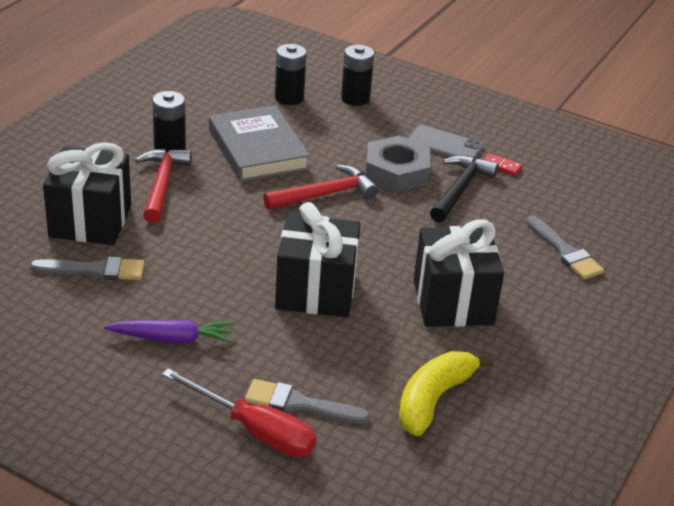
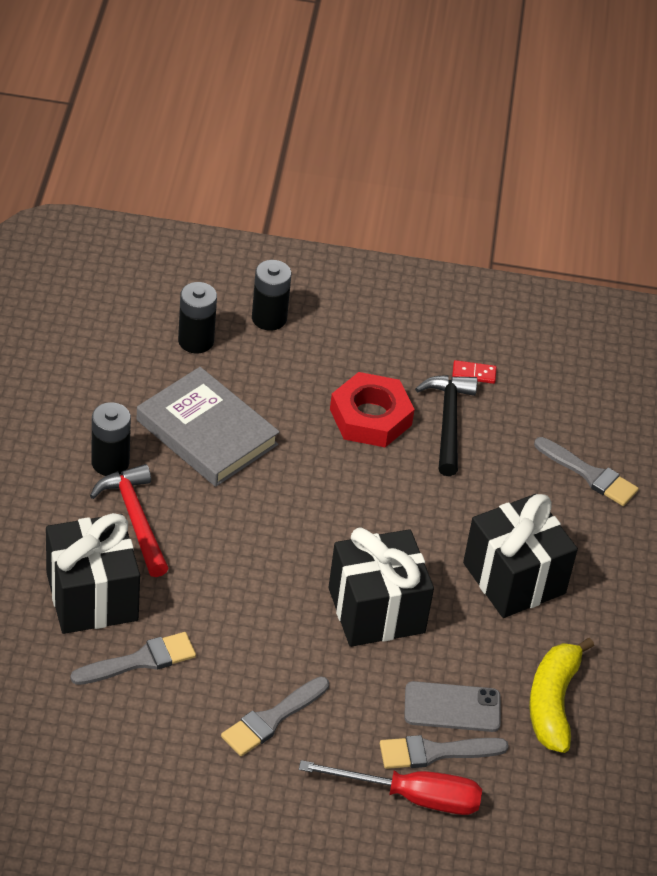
camera: 25 degrees left, 10 degrees up
purple carrot [104,320,234,343] -> grey brush [221,676,329,756]
red hammer [263,165,379,210] -> none
grey nut [365,136,430,192] -> red nut [330,372,415,447]
grey phone [407,125,483,159] -> grey phone moved to [404,681,501,732]

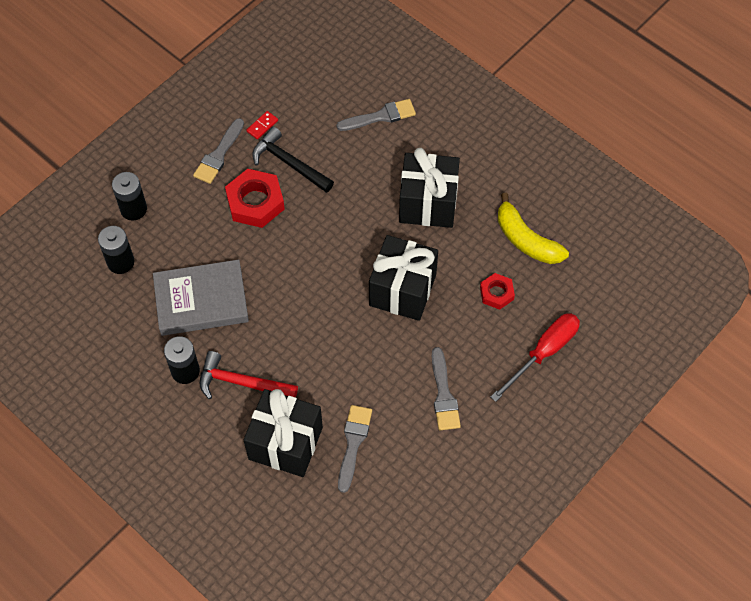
camera: 50 degrees left, 15 degrees up
grey brush [380,735,509,769] -> grey brush moved to [193,118,244,184]
grey phone [404,681,501,732] -> red nut [480,273,515,310]

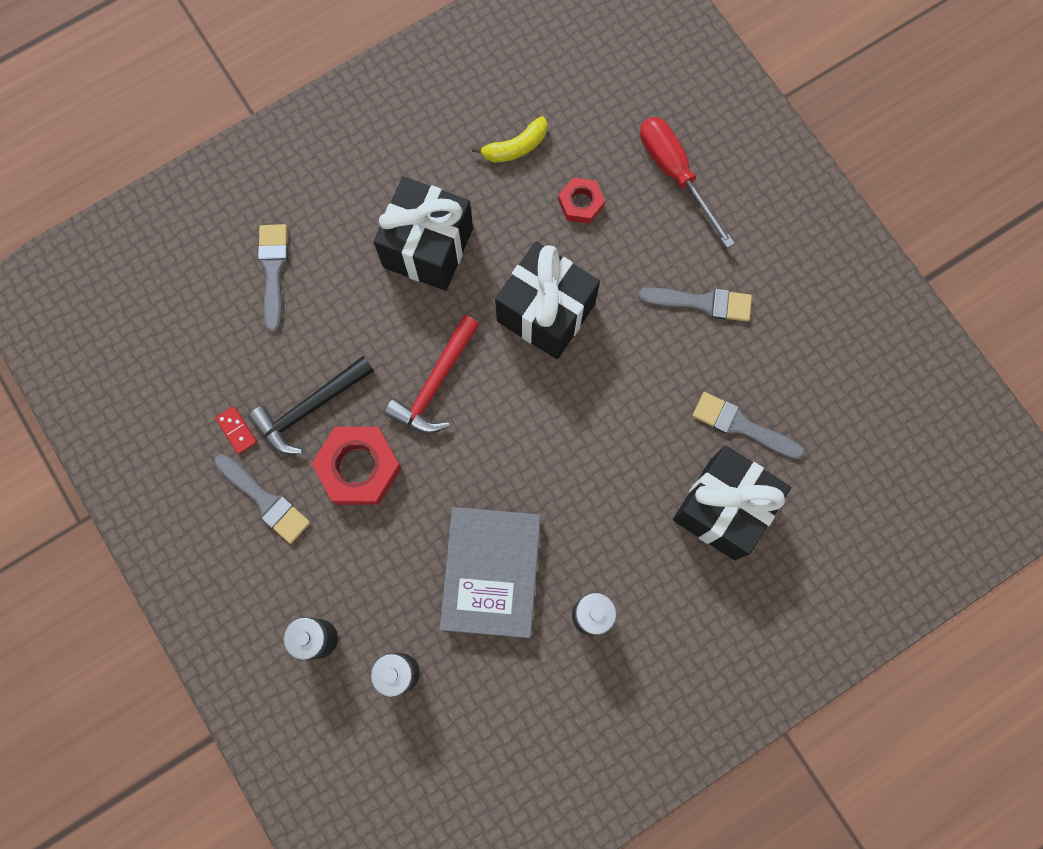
camera: 75 degrees left, 15 degrees up
red hammer [200,351,298,399] -> red hammer moved to [385,315,480,434]
yellow banana [498,193,569,264] -> yellow banana [472,116,548,163], size x0.66

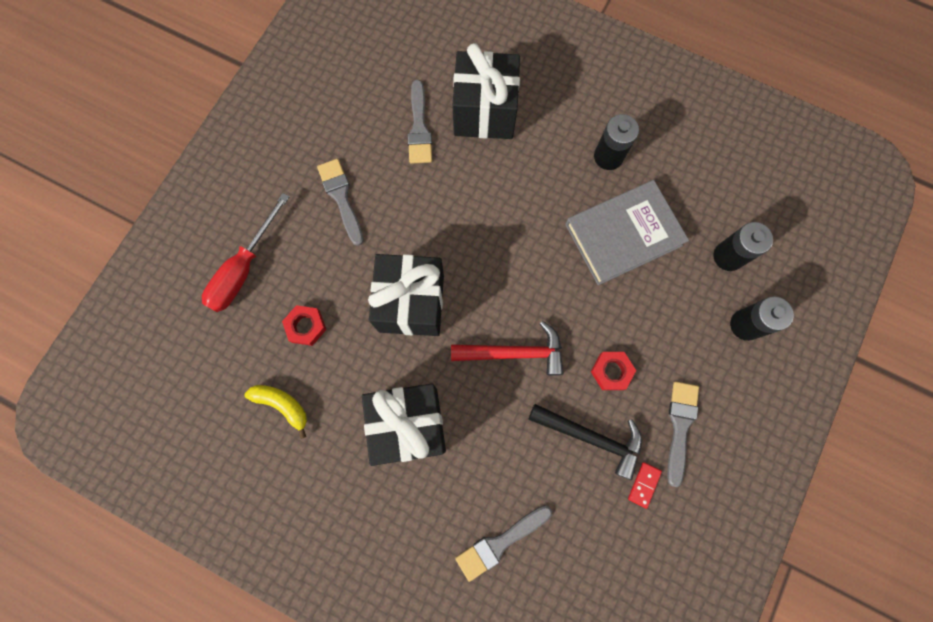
camera: 120 degrees left, 0 degrees up
red nut [311,427,401,505] -> red nut [591,352,636,390], size x0.58

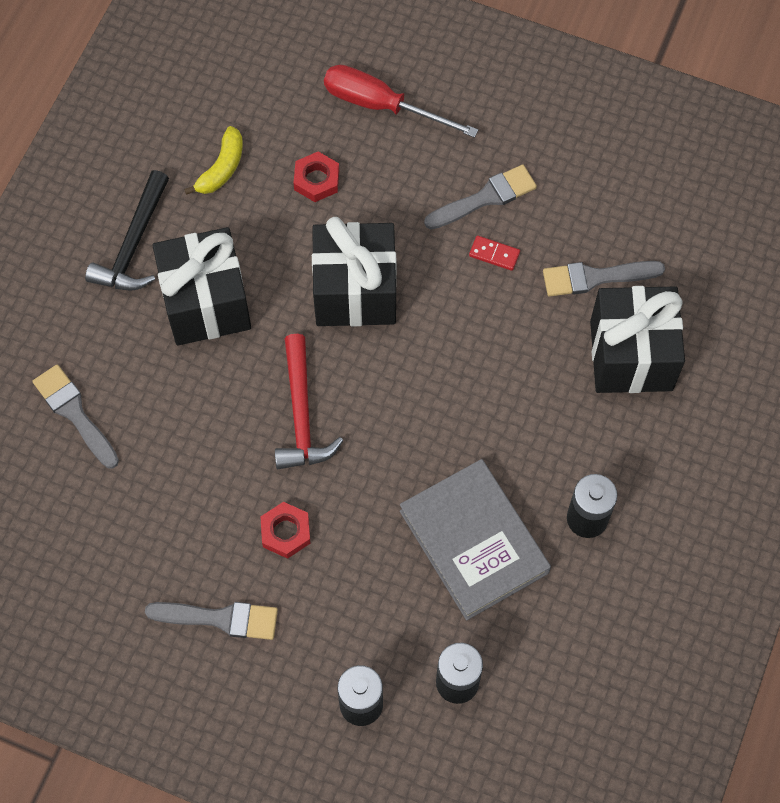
camera: 85 degrees right, 10 degrees down
black hammer [529,404,642,480] -> black hammer moved to [85,170,169,291]
red domino [628,462,662,509] -> red domino moved to [469,236,520,271]

